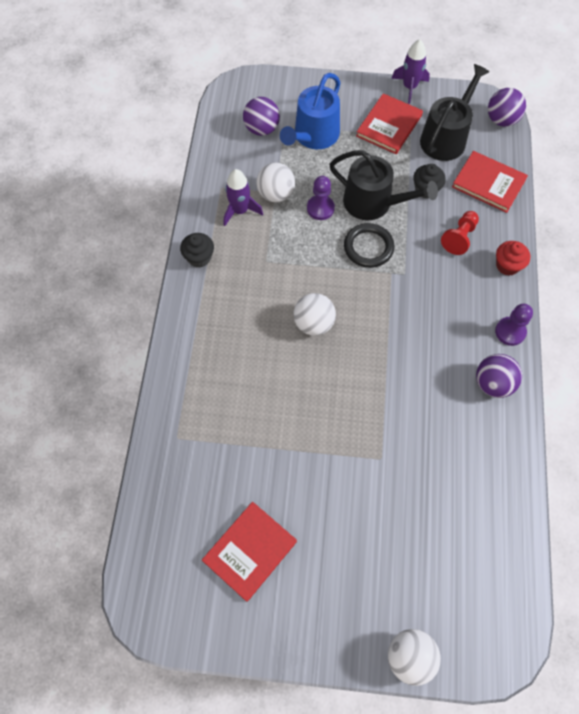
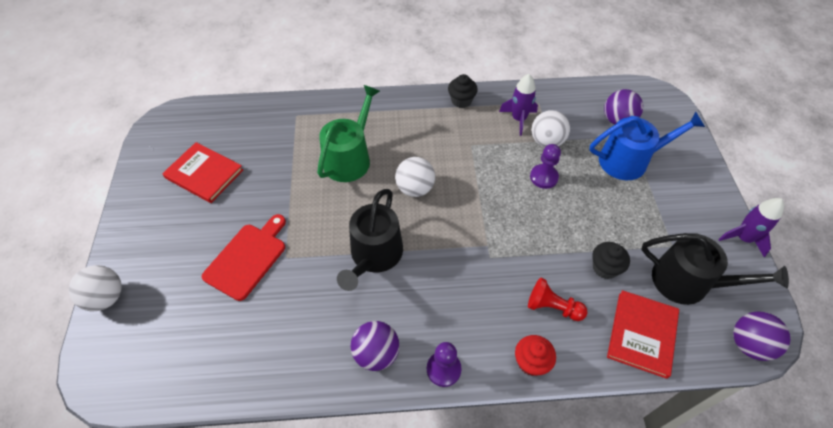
camera: 80 degrees right, 10 degrees down
blue watering can [280,73,340,149] -> blue watering can turned 150 degrees clockwise [589,111,705,180]
black watering can [329,150,438,220] -> black watering can moved to [337,189,403,291]
black ring [344,223,395,268] -> none
red book [356,93,423,154] -> none
none -> red cutting board [202,214,286,301]
none -> green watering can [317,85,380,182]

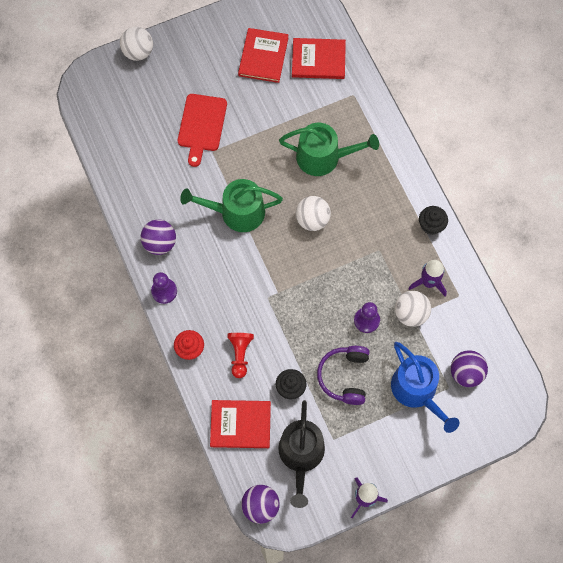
camera: 70 degrees right, 15 degrees up
red cutting board [202,214,286,301] -> red cutting board turned 90 degrees clockwise [178,94,227,167]
black watering can [337,189,403,291] -> green watering can [180,179,283,232]
none -> red book [292,38,346,79]
none -> purple headphones [317,346,370,405]

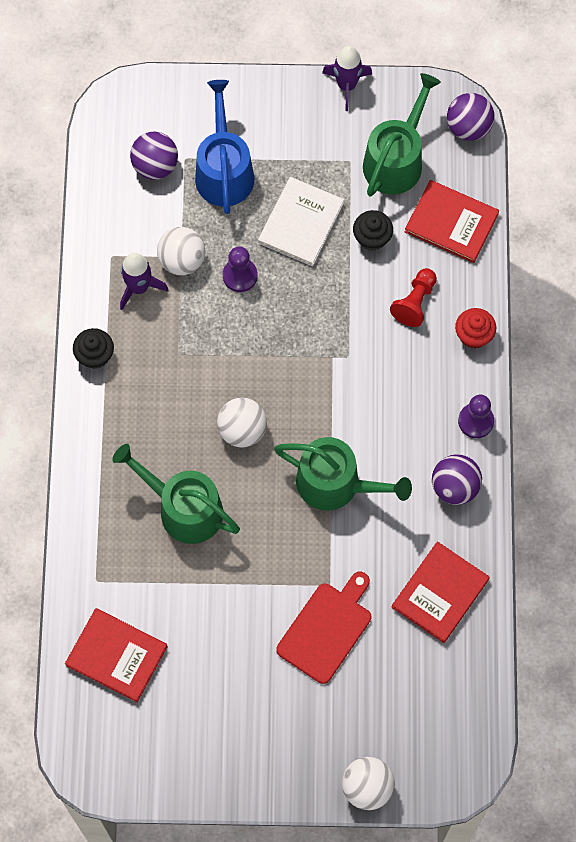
camera: 155 degrees left, 0 degrees up
red book [238,28,289,83] -> red book moved to [392,541,490,643]
black watering can [278,400,325,508] -> green watering can [363,73,441,196]
purple headphones [317,346,370,405] -> white book [258,177,344,266]

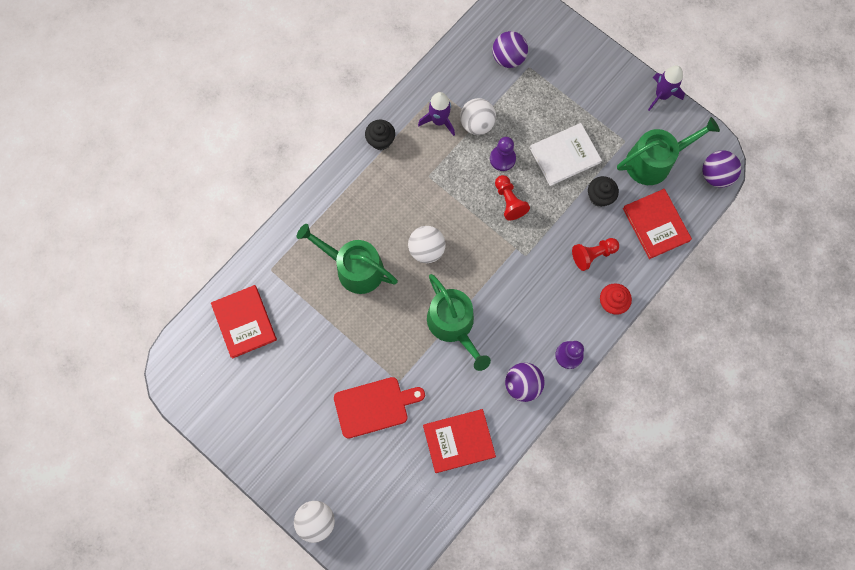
camera: 40 degrees right, 5 degrees up
green watering can [112,444,240,544] -> green watering can turned 45 degrees counterclockwise [297,224,398,294]
blue watering can [195,80,254,214] -> none
none -> red pawn [495,175,530,221]

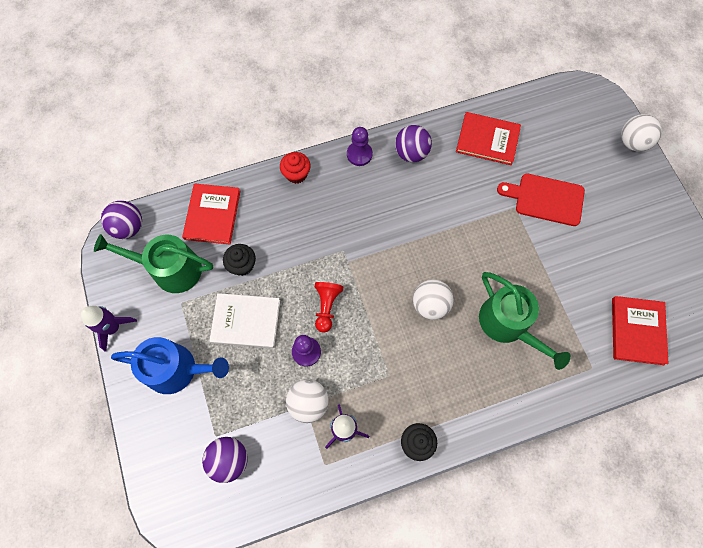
camera: 150 degrees left, 5 degrees down
green watering can [427,274,491,371] -> none
red pawn [572,238,619,271] -> none
none -> blue watering can [111,337,229,394]

